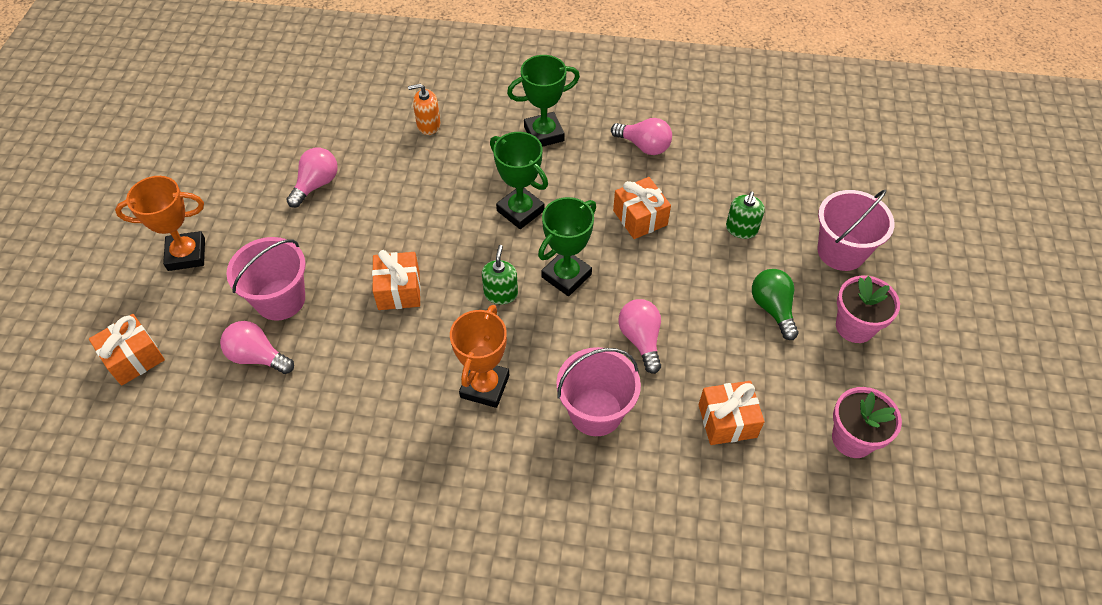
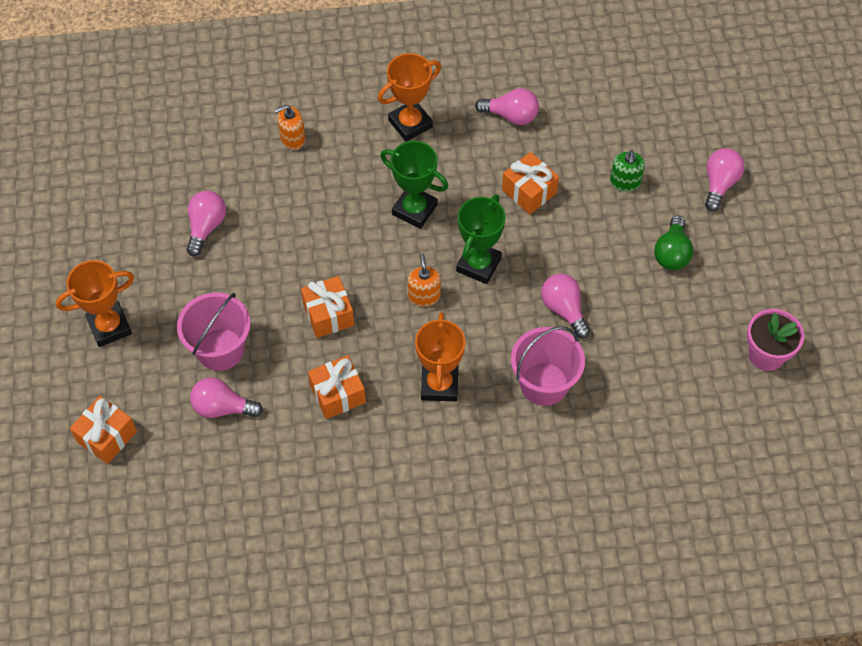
camera: 15 degrees left, 5 degrees up
green soap dispenser [482,245,518,304] -> orange soap dispenser [408,254,441,307]
green trophy [507,55,580,147] -> orange trophy [378,53,441,142]
orange gift [699,381,765,445] -> orange gift moved to [308,355,366,419]
green light bulb [752,269,799,340] -> green light bulb turned 135 degrees counterclockwise [654,215,693,270]
pink bucket [817,190,894,271] -> pink light bulb [705,148,744,211]
pink flower pot [836,276,900,343] -> none

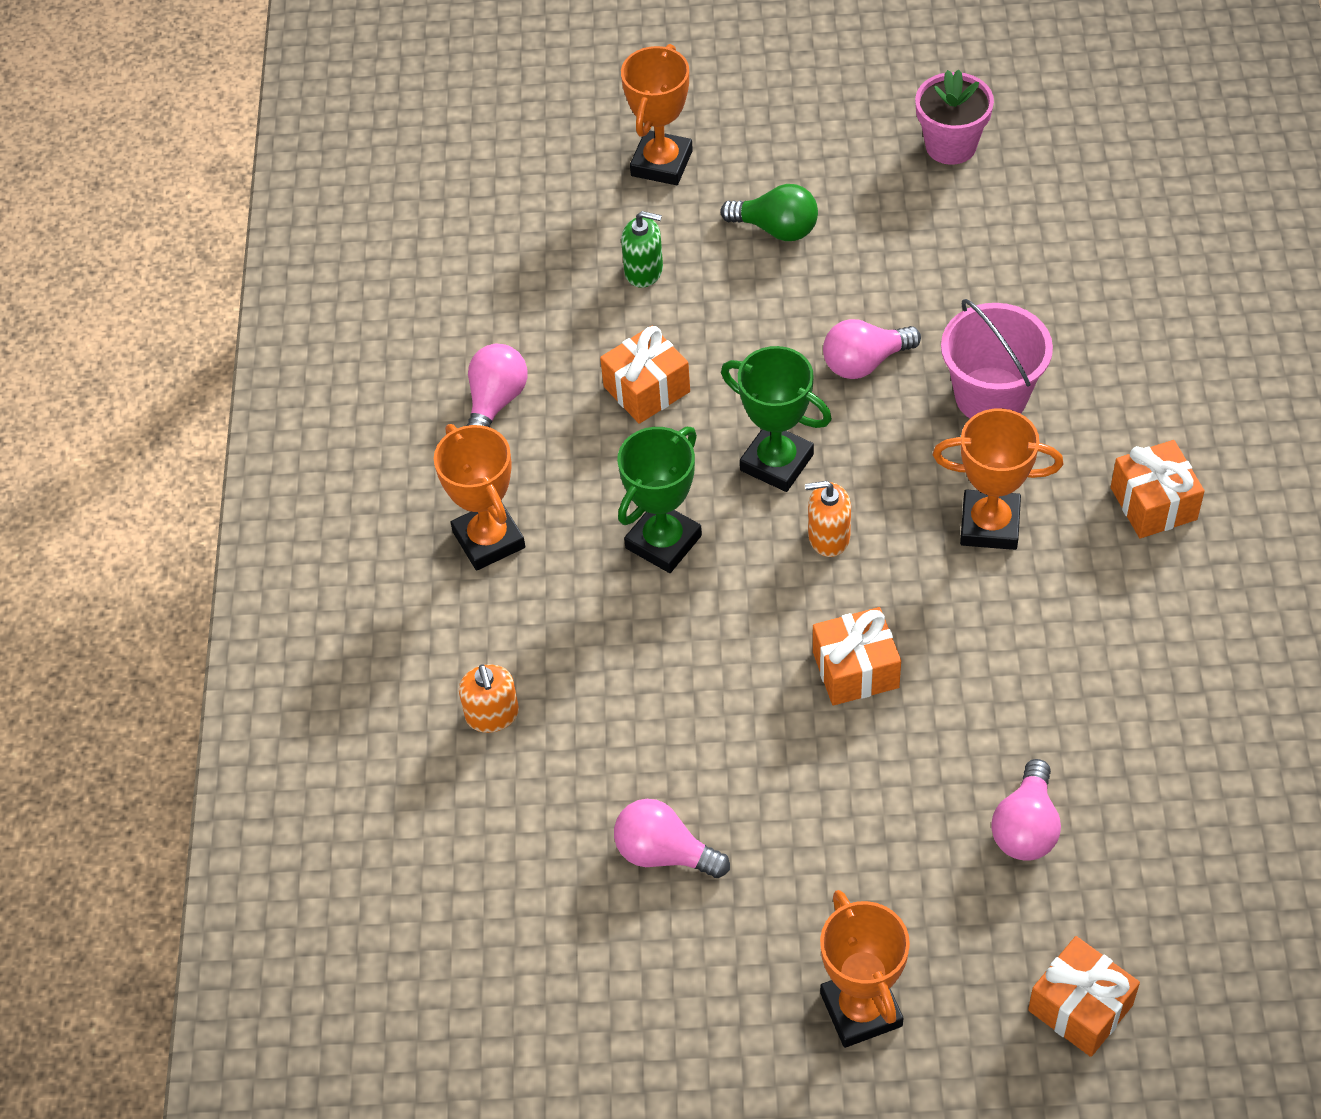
camera: 80 degrees left, 5 degrees down
pink bucket [177,293,251,371] -> none
orange gift [308,355,366,419] -> orange gift moved to [1111,440,1205,538]
pink light bulb [705,148,744,211] -> orange trophy [621,44,693,185]

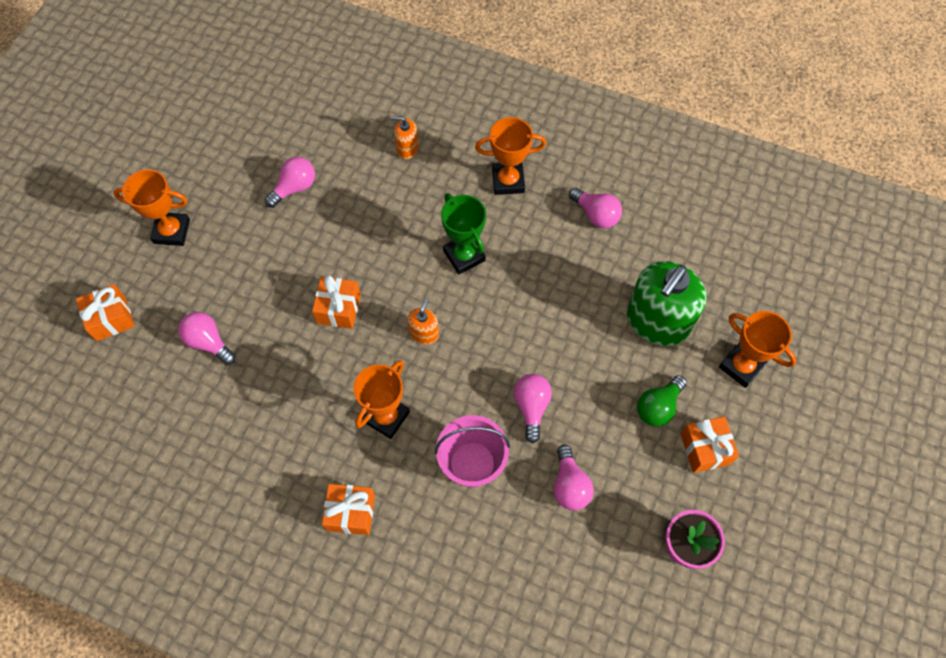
camera: 110 degrees right, 10 degrees up
orange gift [600,326,690,424] -> orange gift moved to [681,416,739,473]
green soap dispenser [621,211,663,288] -> green soap dispenser [627,261,707,346], size x2.21
green trophy [721,346,832,492] -> none
none -> pink light bulb [554,445,594,510]

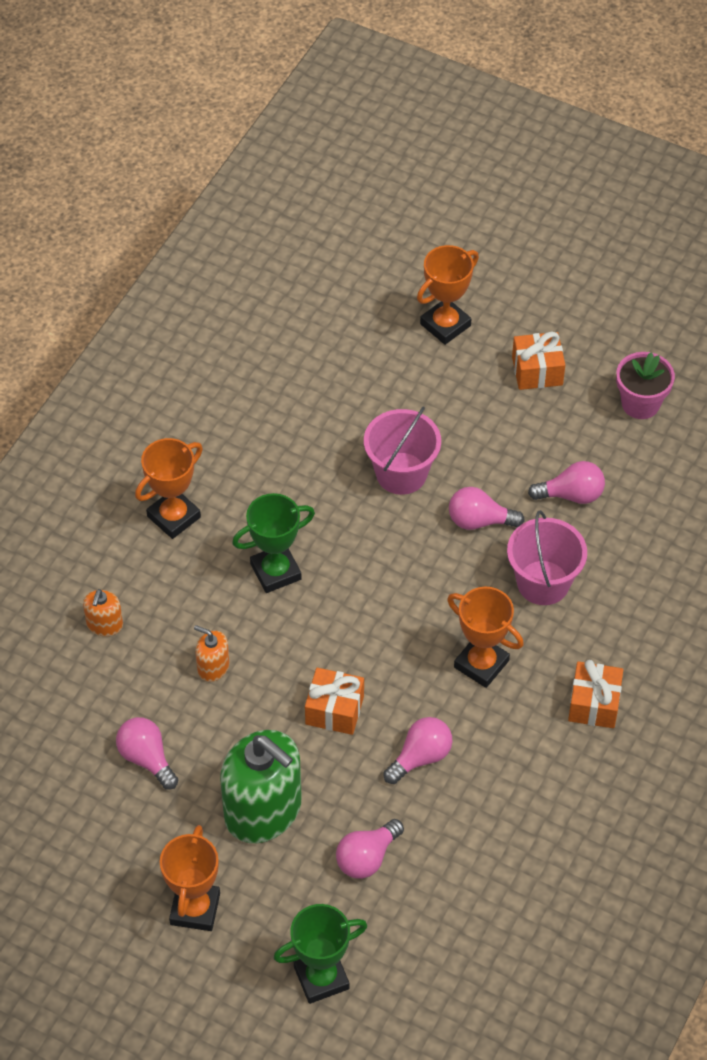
camera: 85 degrees left, 10 degrees down
orange gift [76,284,135,341] -> green trophy [274,904,367,1004]
orange soap dispenser [407,298,439,344] -> orange soap dispenser moved to [194,625,229,682]
orange trophy [475,117,546,195] -> orange trophy turned 45 degrees clockwise [135,438,203,539]
pink light bulb [569,188,622,229] -> pink light bulb moved to [383,717,453,784]
green soap dispenser [627,261,707,346] -> green soap dispenser moved to [220,730,302,843]
green light bulb [637,375,687,427] -> none
none -> pink bucket [364,406,441,495]

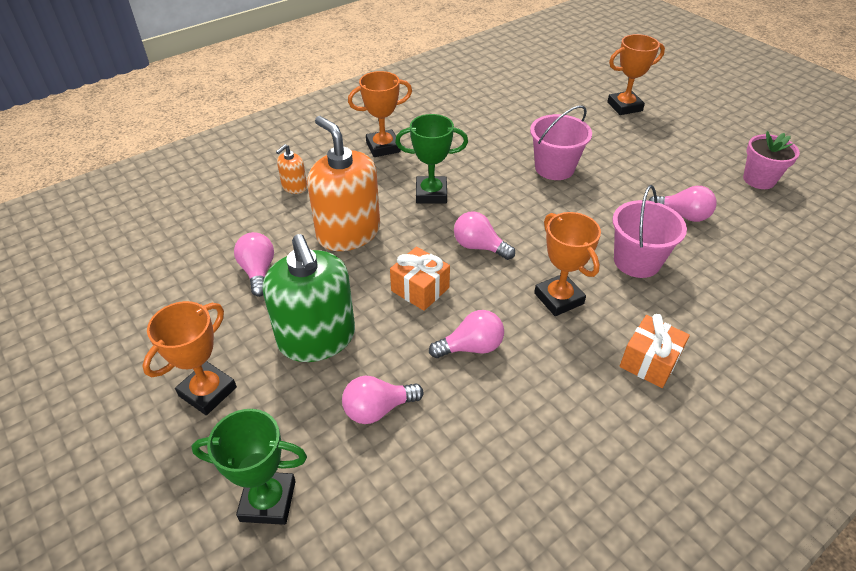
camera: 25 degrees right, 10 degrees down
orange soap dispenser [194,625,229,682] -> orange soap dispenser [307,116,380,251], size x2.21
pink light bulb [449,487,525,530] -> pink light bulb moved to [454,211,515,260]
orange gift [512,332,565,390] -> none

